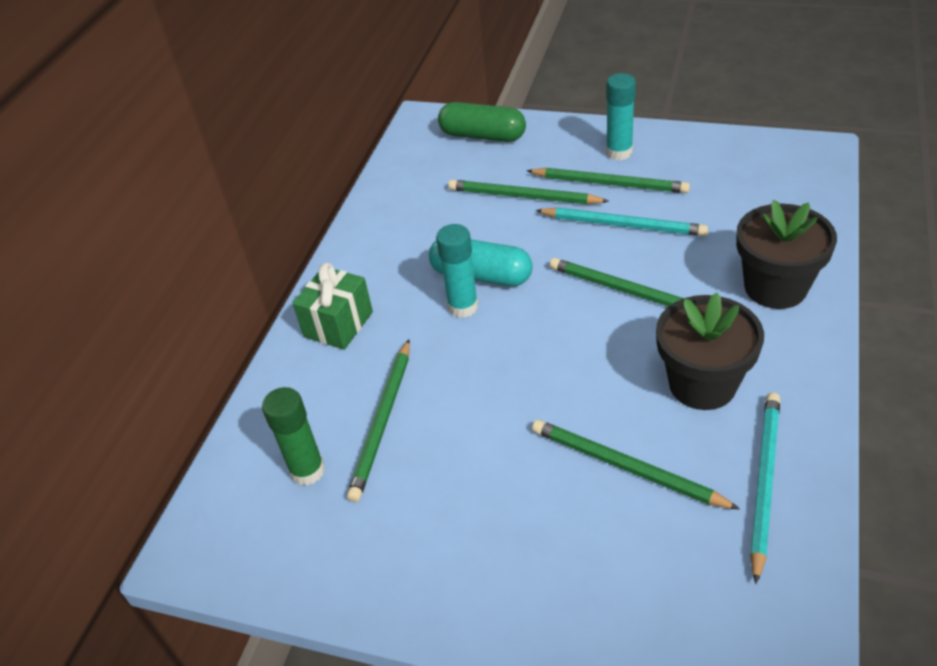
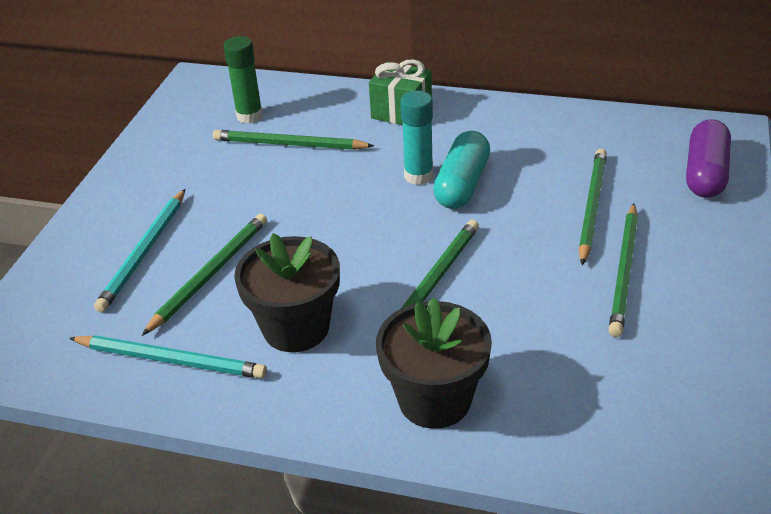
camera: 85 degrees right, 5 degrees down
green capsule [438,102,526,142] -> purple capsule [686,119,731,198]
turquoise pencil [535,208,708,236] -> turquoise pencil moved to [94,189,185,312]
turquoise glue stick [606,73,636,160] -> none

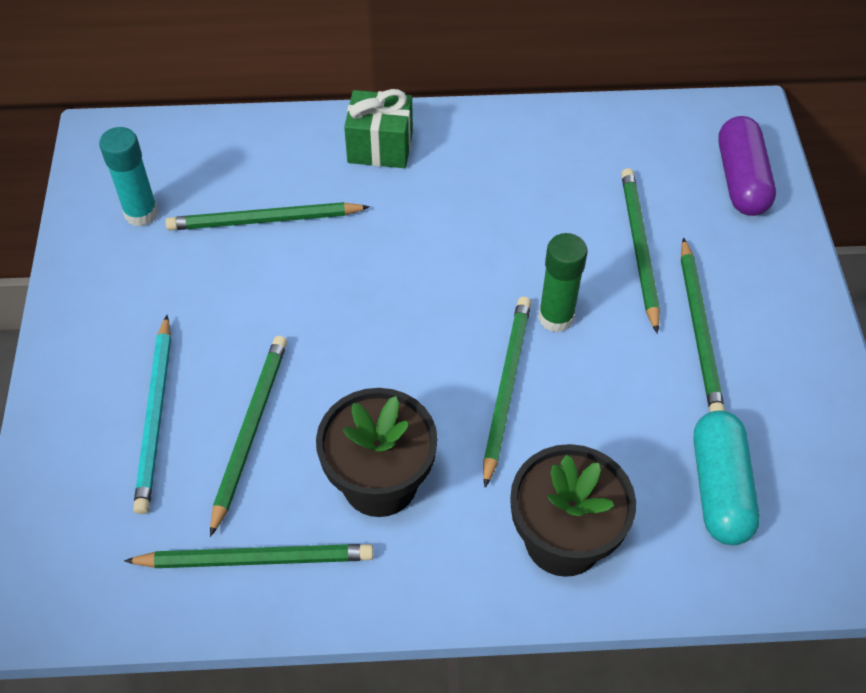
camera: 20 degrees left, 15 degrees up
turquoise pencil [69,335,267,379] -> green pencil [124,544,373,568]
green glue stick [224,36,263,124] -> green glue stick moved to [538,233,588,332]
turquoise glue stick [400,91,433,185] -> turquoise glue stick moved to [99,127,159,227]
turquoise capsule [433,131,490,209] -> turquoise capsule moved to [693,411,760,545]

